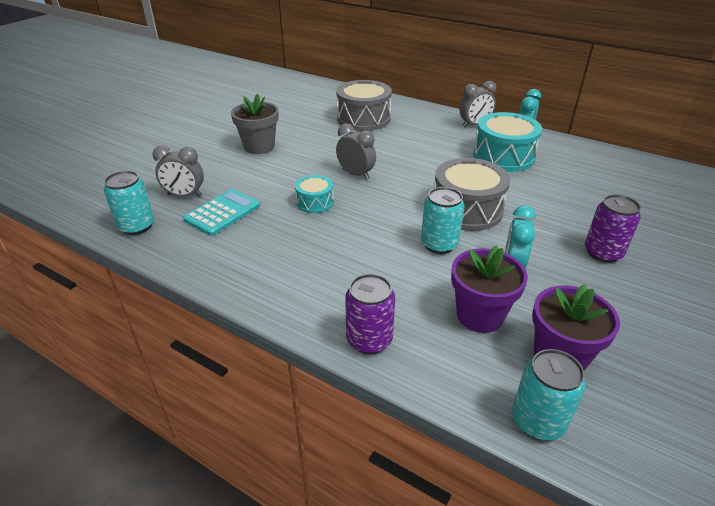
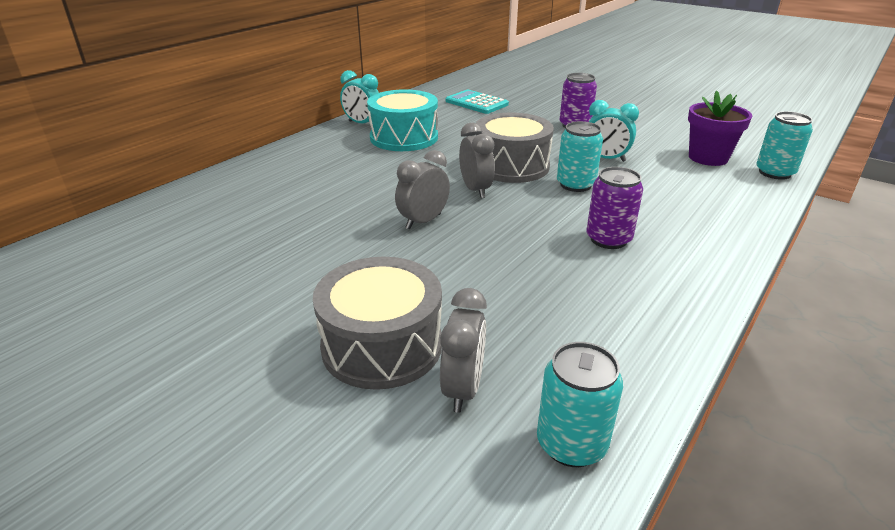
camera: 85 degrees left, 5 degrees down
turquoise calculator [183,189,260,236] -> turquoise calculator moved to [445,90,509,114]
grey flower pot [231,93,279,154] -> none
turquoise drum [295,175,334,213] -> none
grey drum [337,80,392,131] -> grey drum moved to [313,257,442,390]
purple can [345,274,395,354] -> purple can moved to [586,167,643,249]
purple flower pot [451,245,528,333] -> none
grey clock [459,81,496,128] -> grey clock moved to [459,123,495,198]

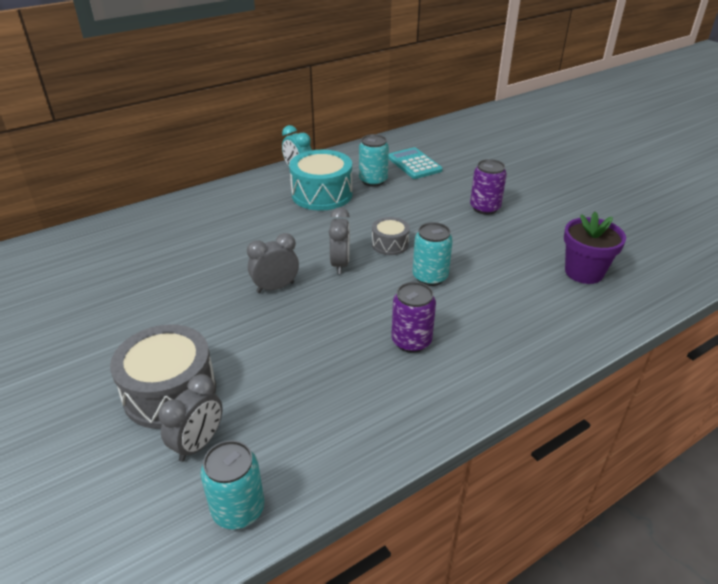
camera: 20 degrees right, 5 degrees up
grey drum [476,112,554,183] -> grey drum [372,217,410,255], size x0.54
turquoise clock [589,100,639,162] -> none
turquoise can [756,111,813,180] -> turquoise can moved to [359,134,389,187]

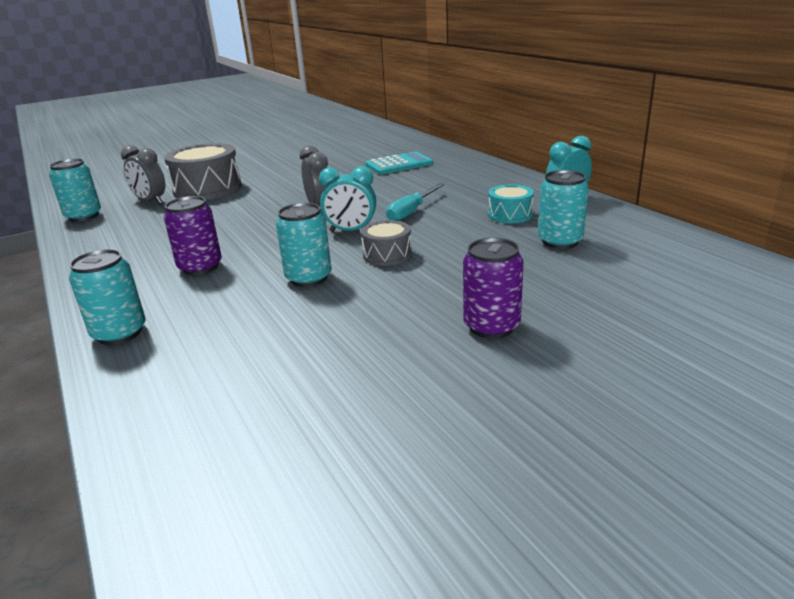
camera: 95 degrees right, 10 degrees down
turquoise drum [289,150,353,211] -> turquoise drum [488,184,534,223], size x0.54
grey clock [329,207,350,274] -> turquoise clock [319,166,376,232]
turquoise calculator [388,147,443,179] -> turquoise calculator moved to [365,151,433,175]
purple flower pot [564,212,626,284] -> none
none -> turquoise can [69,249,146,345]
none -> turquoise screwdriver [386,183,445,221]

